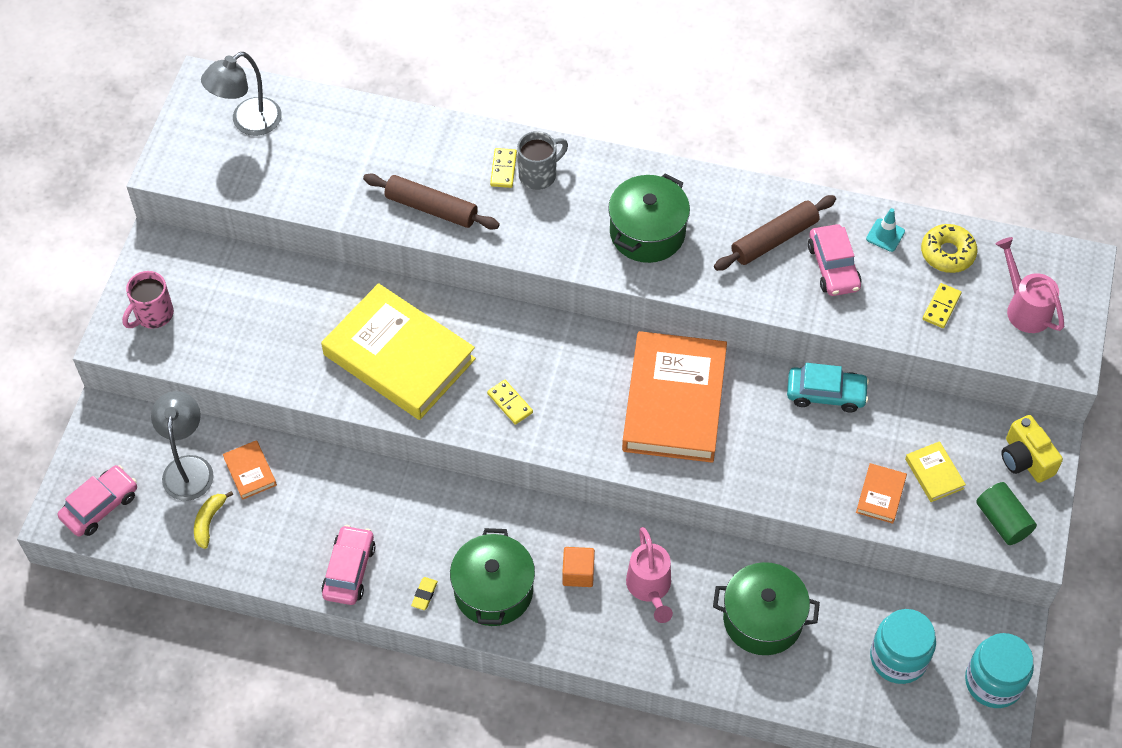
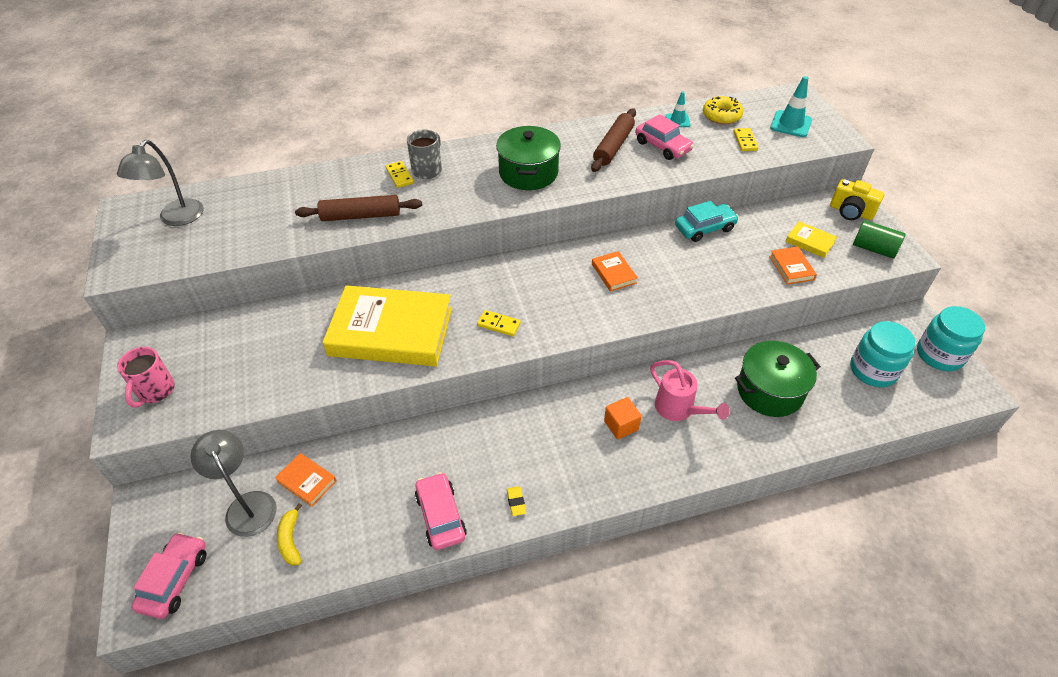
camera: 30 degrees left, 10 degrees down
green pot [450,528,535,626] -> none
orange book [622,331,727,463] -> orange book [592,251,638,292], size x0.41
pink watering can [995,237,1064,333] -> turquoise traffic cone [770,76,812,137]

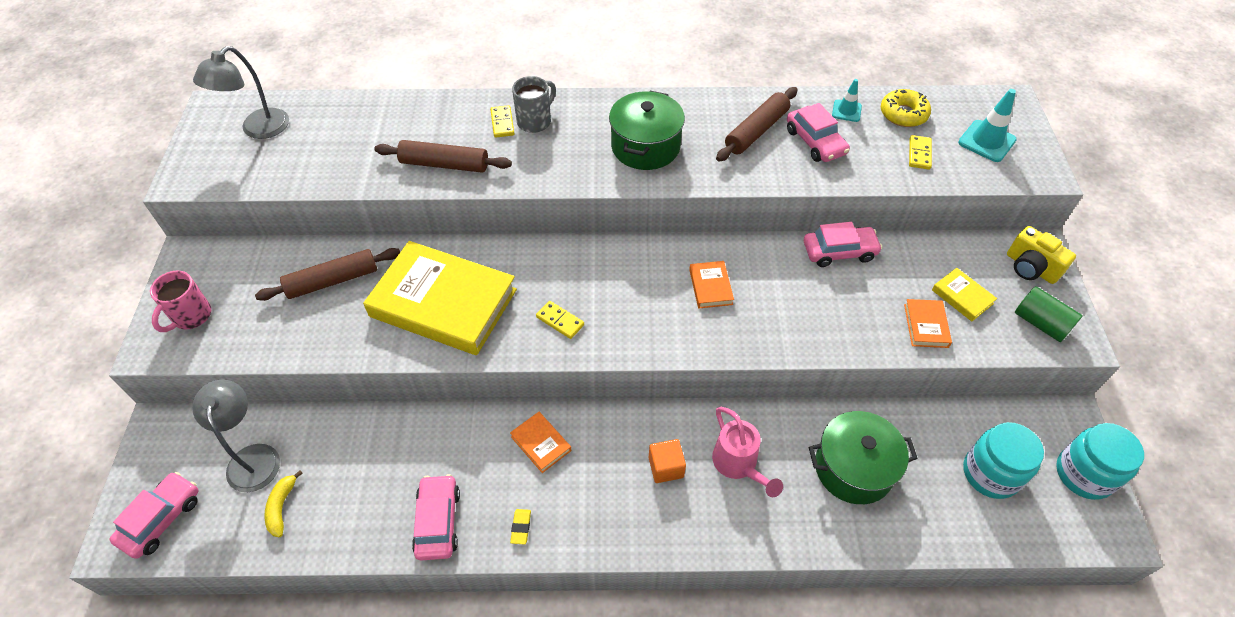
camera: 15 degrees right, 5 degrees up
orange book [275,453,337,507] -> orange book moved to [510,412,571,473]
turquoise car [675,201,739,242] -> pink car [804,222,882,267]
none -> brown rolling pin [255,248,400,301]

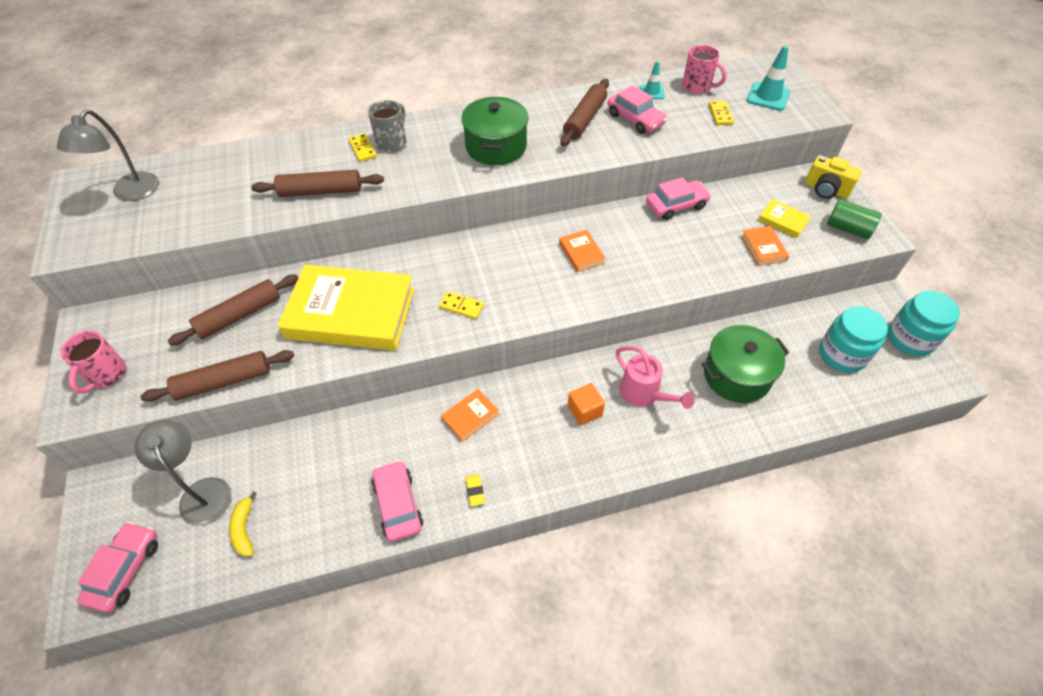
camera: 15 degrees left, 0 degrees up
orange book [510,412,571,473] -> orange book turned 75 degrees counterclockwise [441,389,499,442]
yellow donut [881,89,931,127] -> pink mug [682,45,727,94]
none -> brown rolling pin [141,350,294,402]

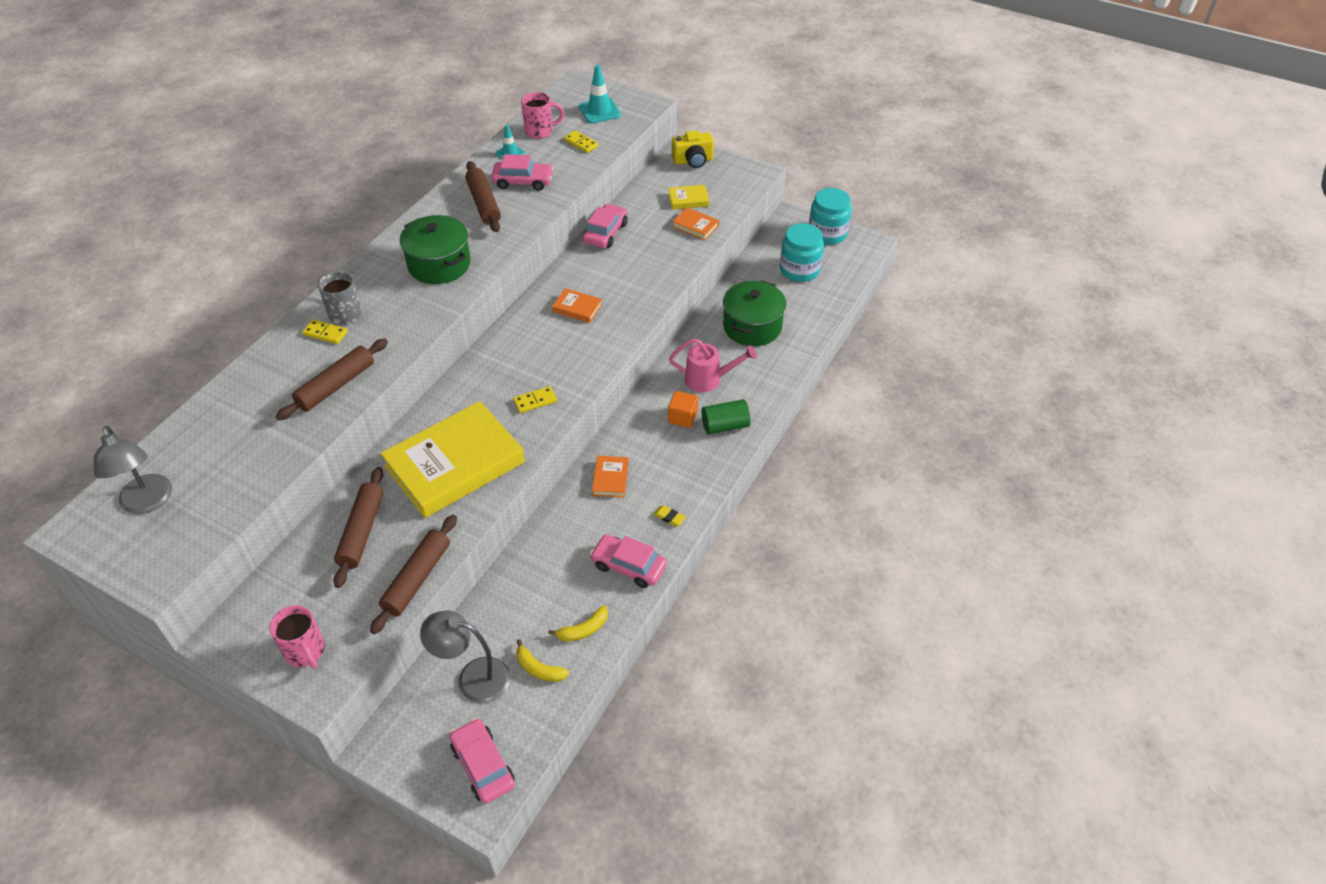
camera: 45 degrees left, 5 degrees down
green cylinder [827,199,882,239] -> green cylinder moved to [702,399,751,435]
none -> yellow banana [548,605,608,642]

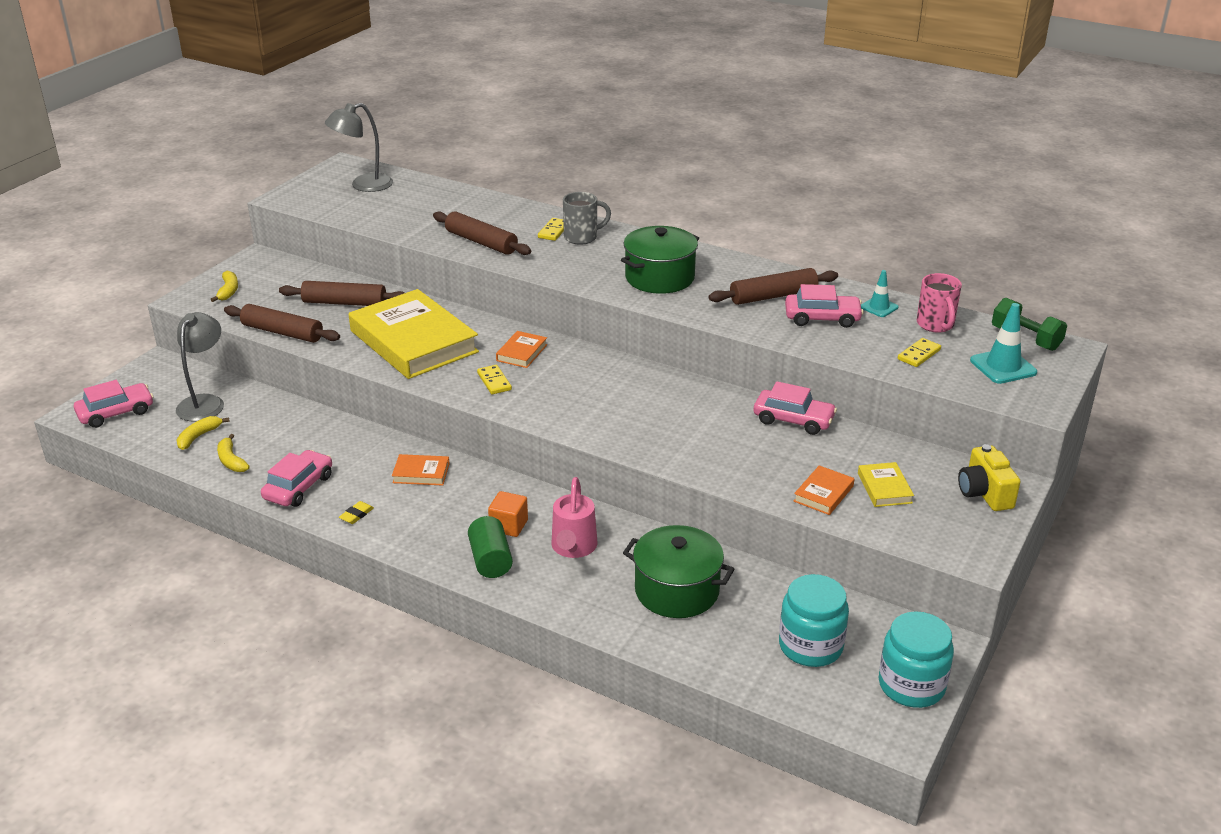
camera: 90 degrees right, 15 degrees down
pink mug [270,605,325,669] -> yellow banana [211,271,238,302]
pink car [491,154,554,191] -> pink car turned 90 degrees counterclockwise [785,284,864,328]
orange book [552,288,603,323] -> orange book moved to [496,331,547,368]
none -> green dumbbell [992,298,1067,351]

